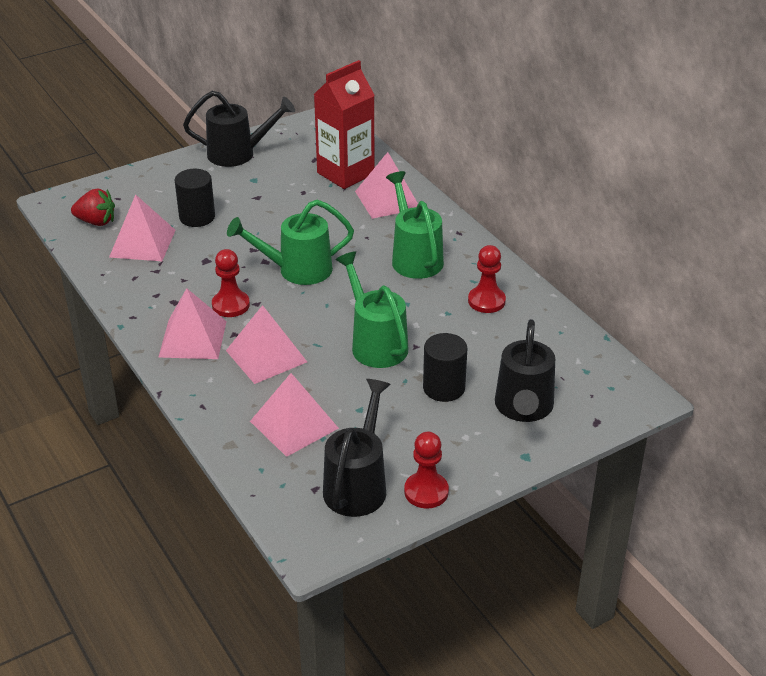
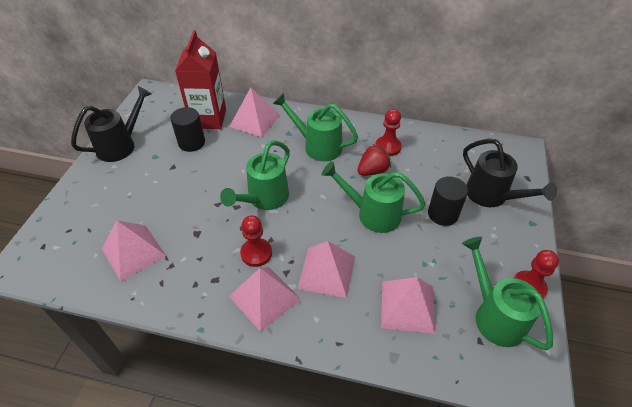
camera: 45 degrees left, 10 degrees up
red strawberry [71,188,115,226] -> red strawberry moved to [358,144,391,176]
black cylinder [175,169,215,227] -> black cylinder moved to [170,107,205,152]
black watering can [323,379,391,517] -> green watering can [462,237,553,350]

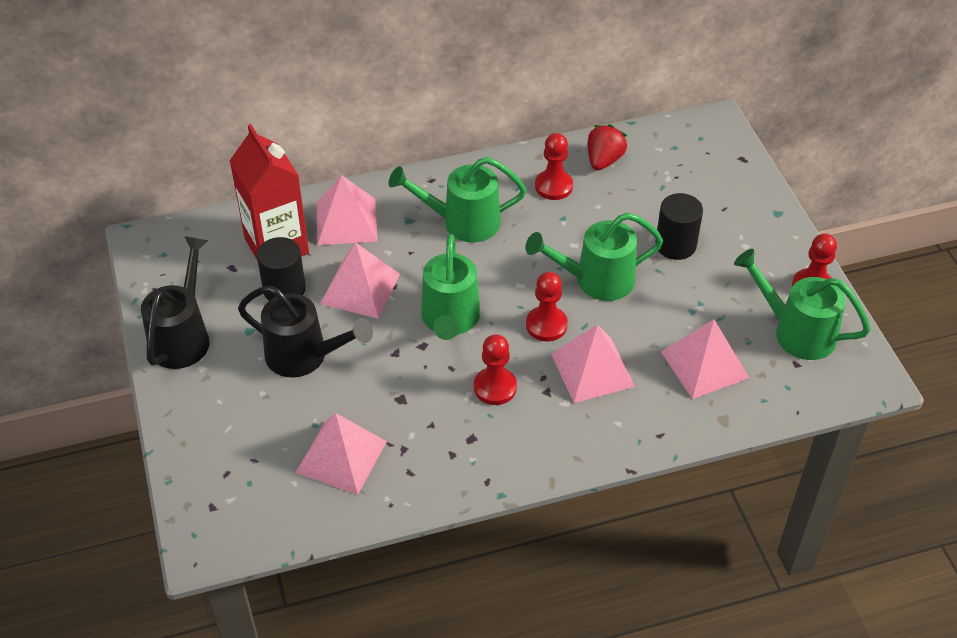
camera: 30 degrees left, 0 degrees up
pink pyramid [229,267,301,332] -> pink pyramid moved to [320,243,400,319]
red strawberry [358,144,391,176] -> red strawberry moved to [588,124,627,170]
black watering can [463,139,557,207] -> black watering can moved to [238,285,373,377]
none -> red pawn [526,272,568,341]

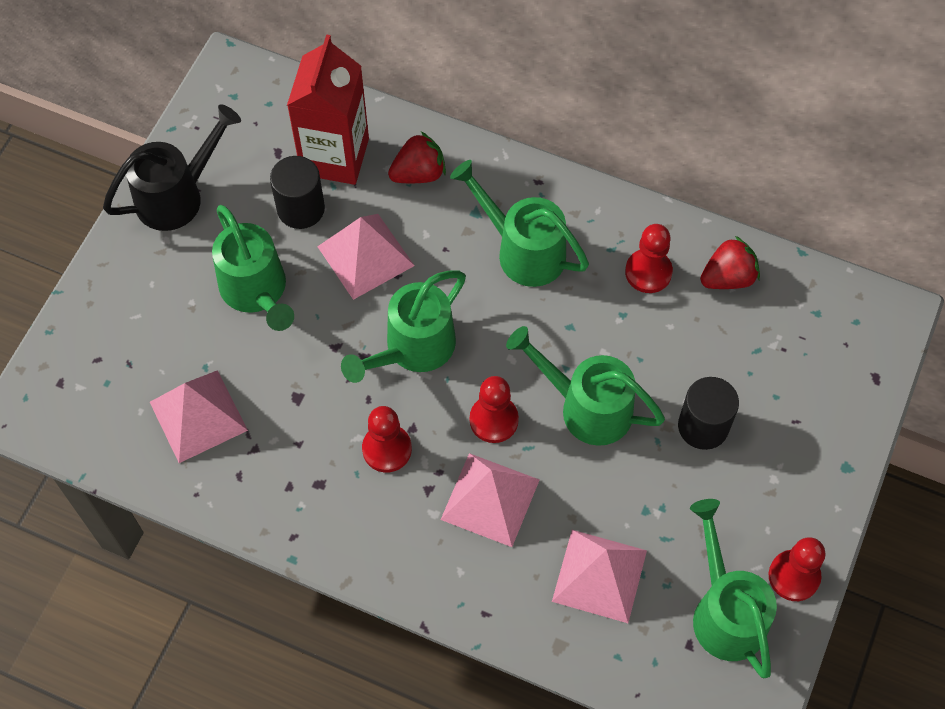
camera: 40 degrees right, 15 degrees up
black watering can [238,285,373,377] -> green watering can [212,205,294,331]
pink pyramid [317,175,377,245] -> red strawberry [388,132,446,183]

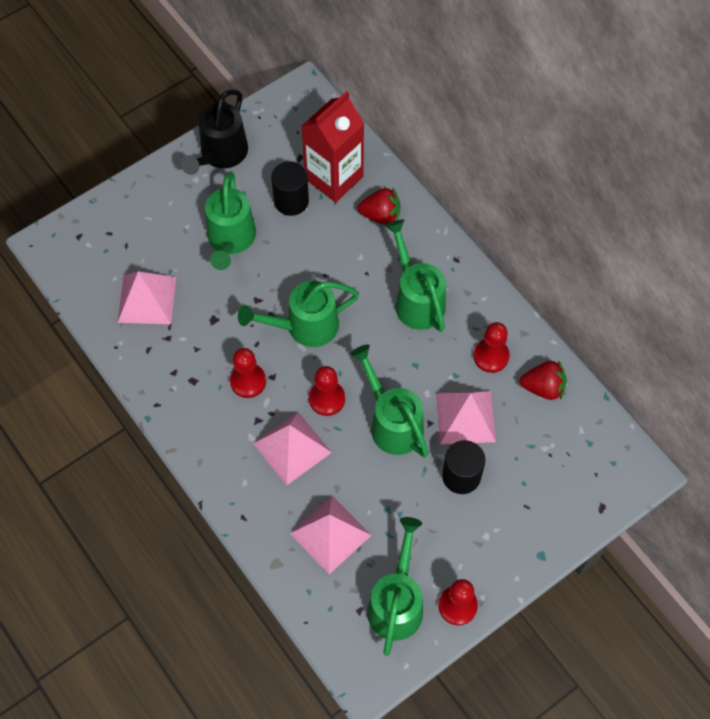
camera: 30 degrees right, 0 degrees up
black watering can [103,104,241,231] -> black watering can turned 120 degrees clockwise [181,89,248,175]
pink pyramid [317,214,414,300] -> pink pyramid moved to [436,391,496,444]

